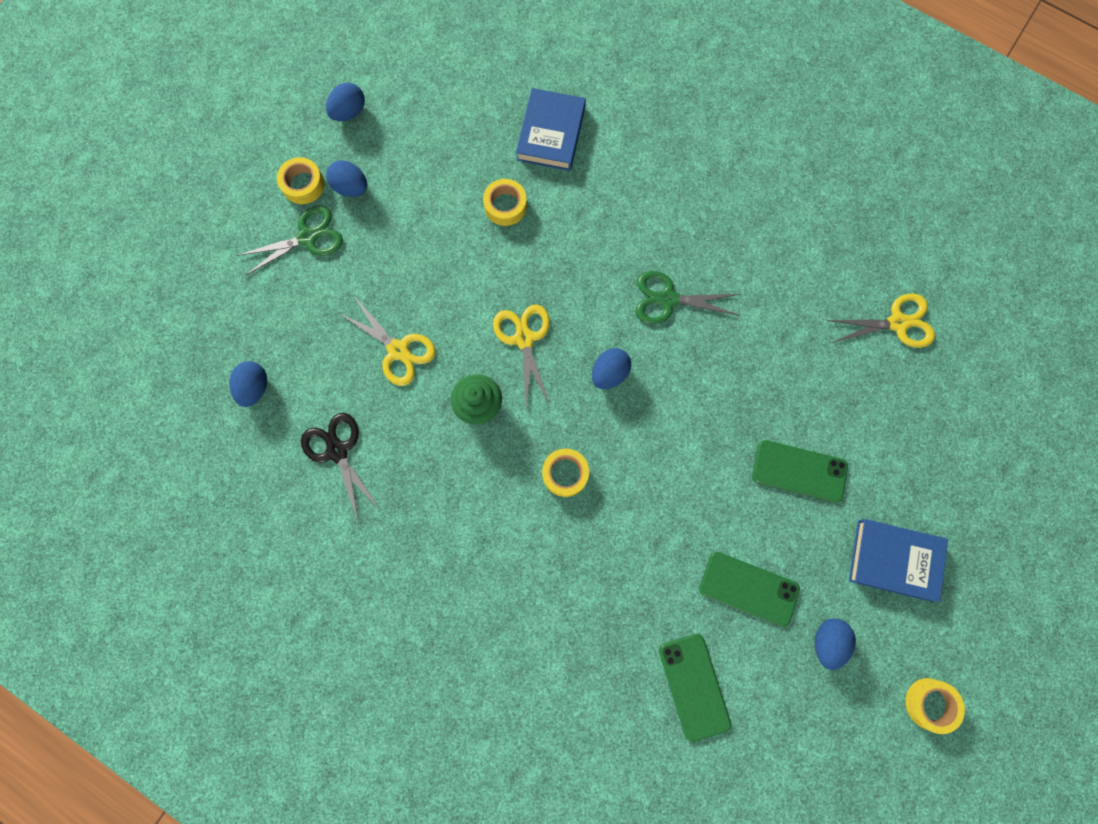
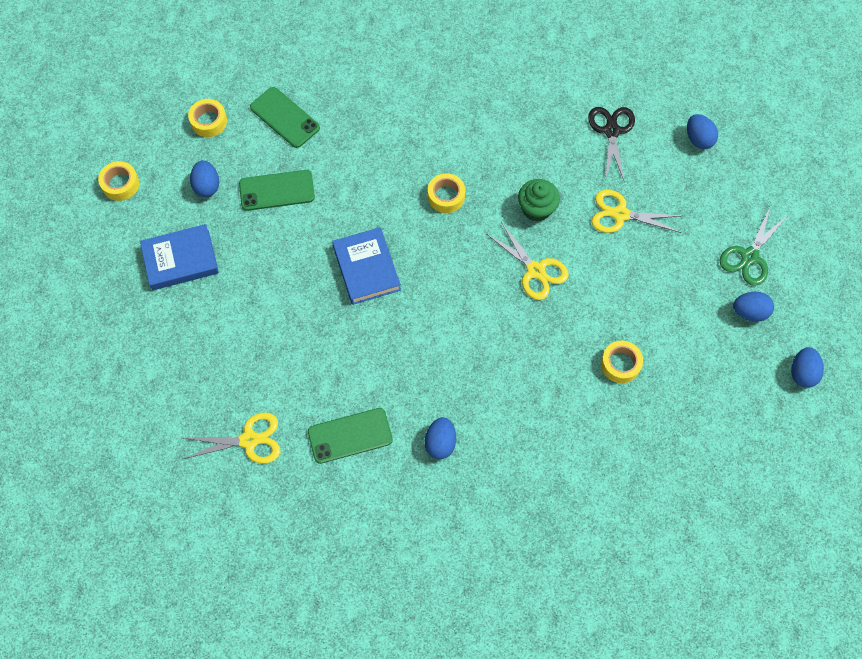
camera: 150 degrees right, 10 degrees down
yellow tape [277,157,325,204] -> yellow tape moved to [188,99,227,137]
black scissors [301,413,381,523] -> black scissors turned 120 degrees counterclockwise [588,107,635,183]
blue book [516,88,586,171] -> blue book moved to [332,227,401,305]
blue egg [592,348,631,389] -> blue egg moved to [425,417,456,459]
green scissors [635,271,741,324] -> none
green phone [752,440,848,503] -> green phone moved to [308,408,393,464]
yellow scissors [826,293,935,348] -> yellow scissors turned 150 degrees counterclockwise [183,412,280,464]

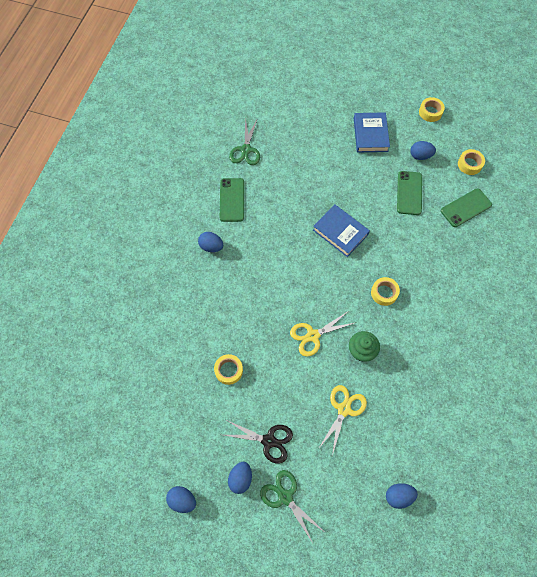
camera: 105 degrees right, 0 degrees up
yellow scissors [183,412,280,464] -> green scissors [229,118,260,165]
blue book [332,227,401,305] -> blue book turned 45 degrees clockwise [313,205,370,257]
black scissors [588,107,635,183] -> black scissors moved to [224,420,293,464]

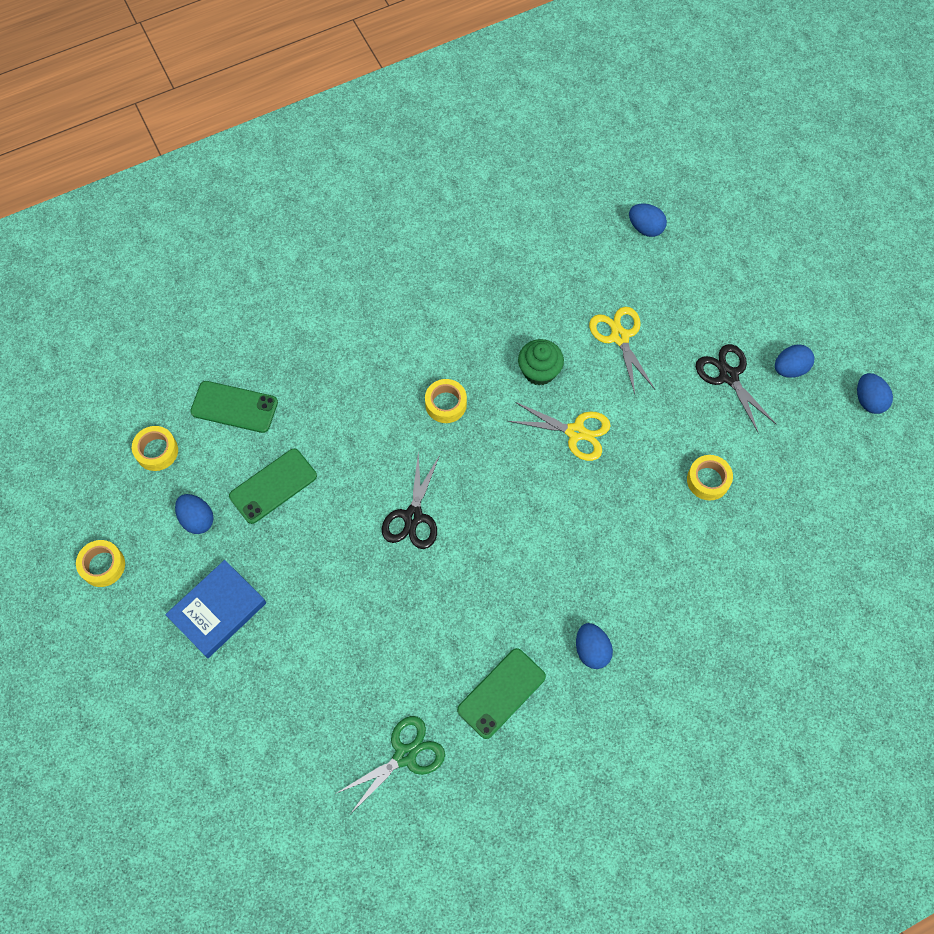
camera: 135 degrees left, 0 degrees up
green scissors [260,470,323,543] -> none
blue book [313,205,370,257] -> black scissors [382,452,440,549]
yellow scissors [318,385,367,456] -> yellow scissors turned 90 degrees clockwise [589,307,655,394]

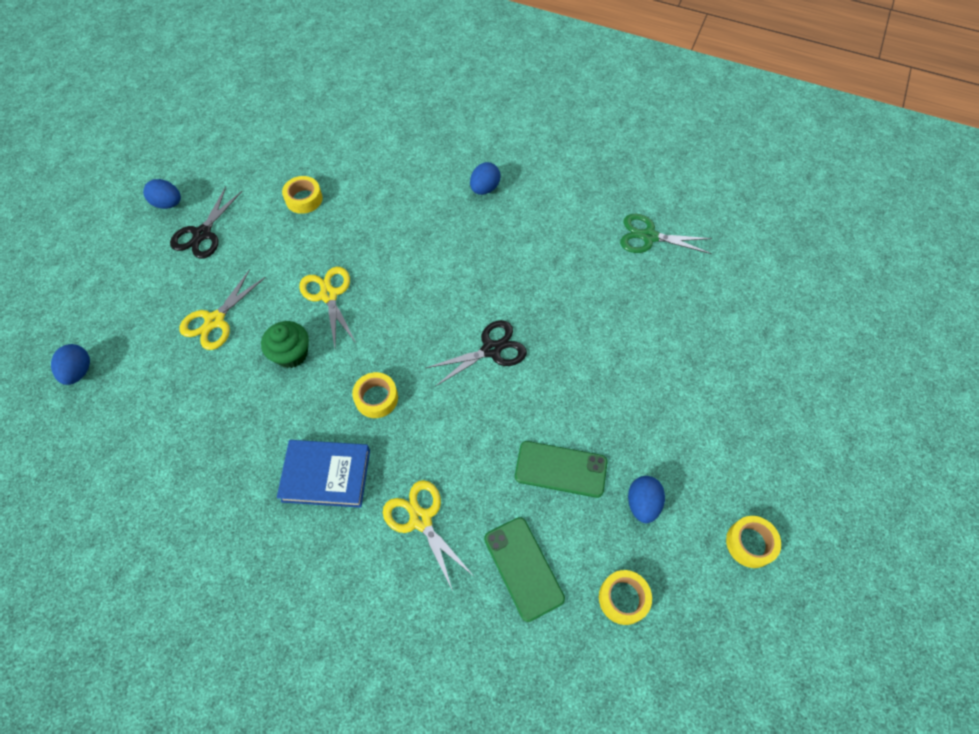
camera: 130 degrees left, 5 degrees down
blue book [165,560,266,658] -> blue book moved to [277,440,370,508]
green phone [457,648,546,739] -> none
blue egg [857,373,893,414] -> none
none -> yellow scissors [383,480,473,591]

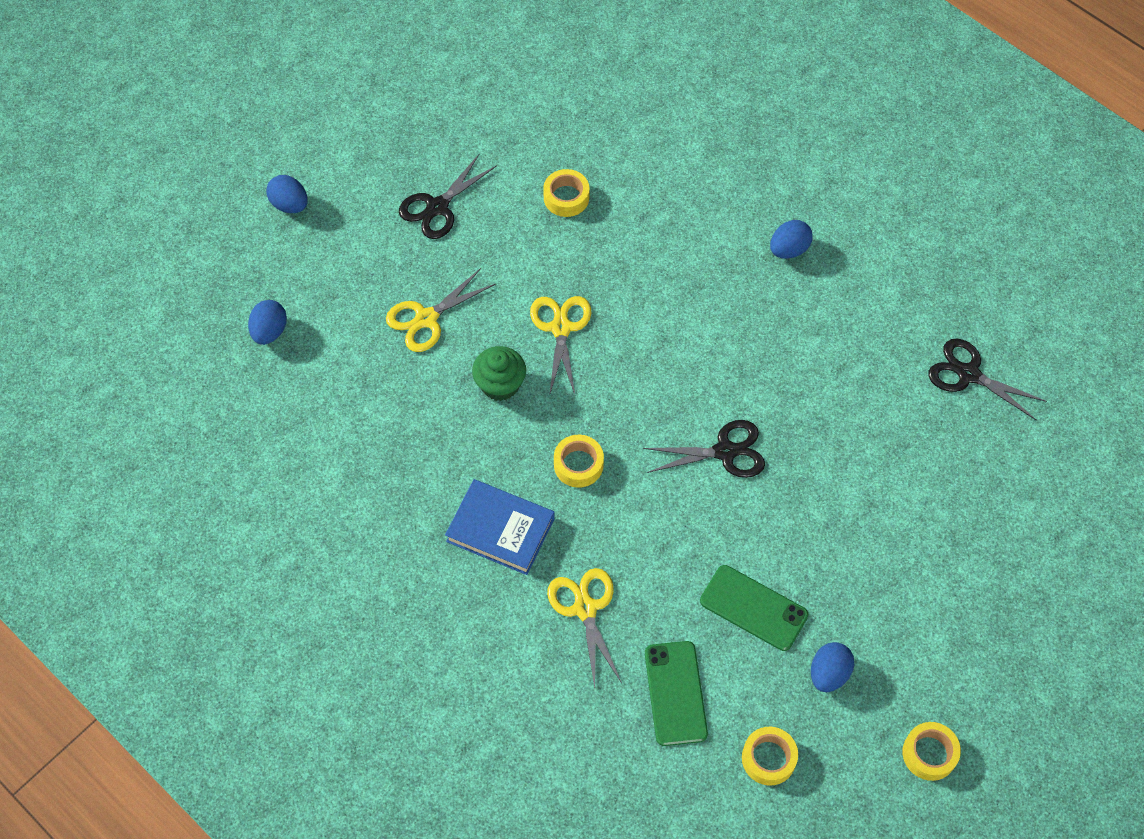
camera: 20 degrees right, 0 degrees up
blue egg [143,179,181,209] -> blue egg moved to [266,175,308,213]
green scissors [620,214,713,254] -> black scissors [928,339,1047,420]

